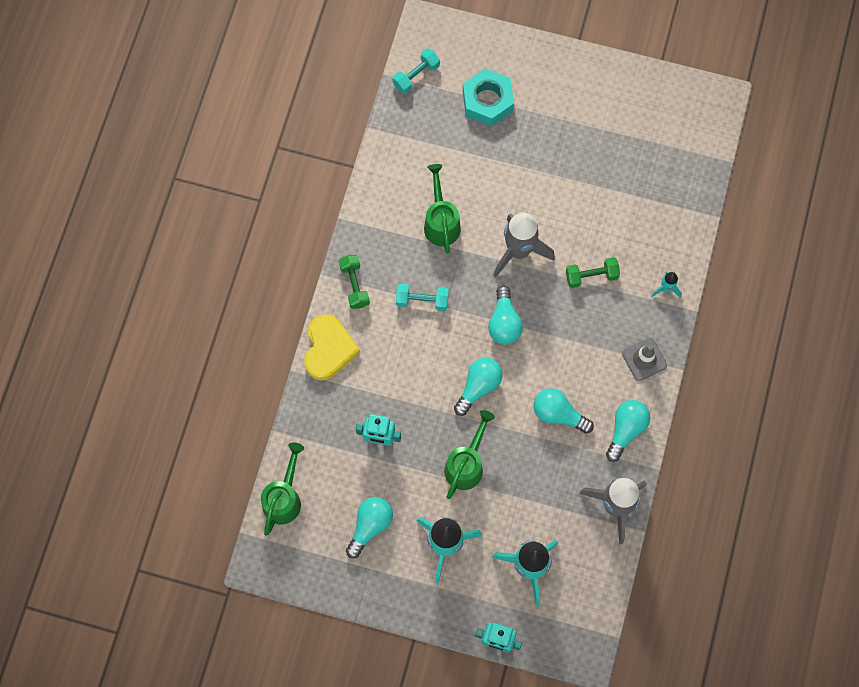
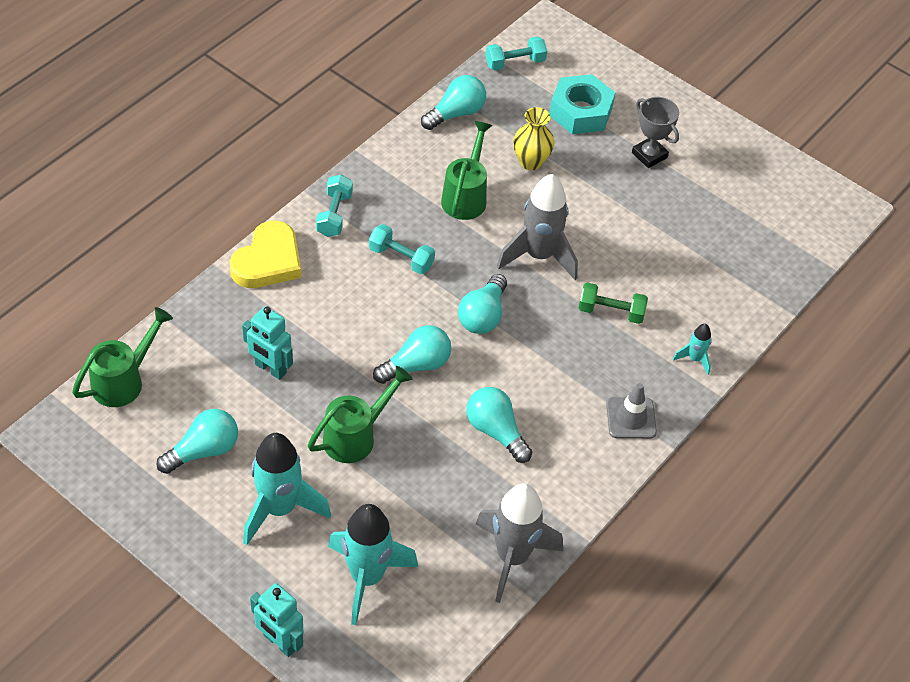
camera: 20 degrees right, 20 degrees down
green dumbbell [339,255,370,309] -> turquoise dumbbell [316,175,353,237]
turquoise light bulb [606,400,650,462] -> turquoise light bulb moved to [421,75,486,130]
none -> yellow vase [513,107,554,170]
none -> grey trophy [632,97,679,168]

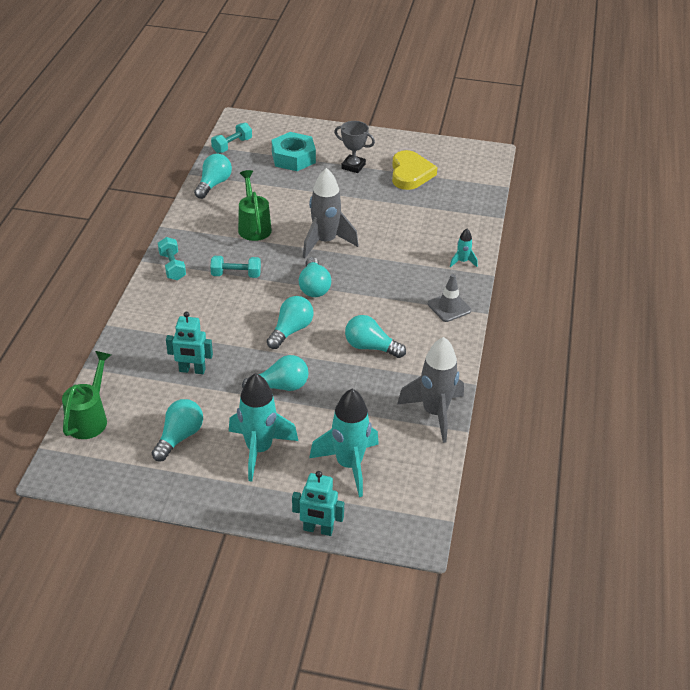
camera: 25 degrees left, 10 degrees down
yellow heart [230,221,301,288] -> yellow heart moved to [392,150,438,190]
green watering can [308,366,413,463] -> turquoise light bulb [242,355,309,391]
yellow vase [513,107,554,170] -> none
green dumbbell [579,283,648,324] -> none

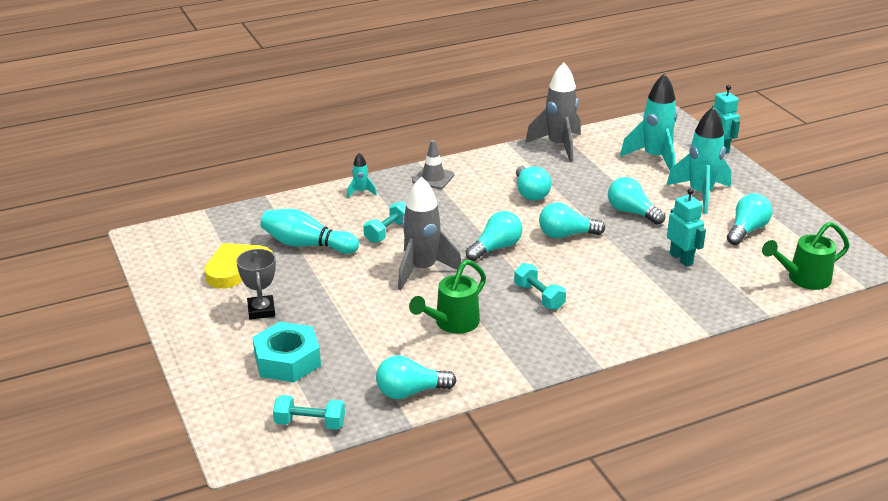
camera: 125 degrees left, 10 degrees down
turquoise light bulb [152,399,203,461] -> turquoise light bulb turned 135 degrees clockwise [727,193,773,245]
turquoise dumbbell [158,237,186,280] -> turquoise dumbbell moved to [363,201,406,243]
none -> turquoise bowling pin [260,209,359,254]

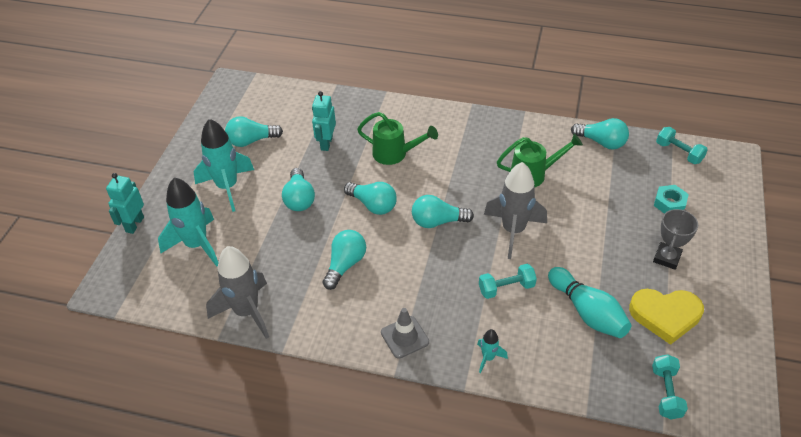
camera: 140 degrees left, 15 degrees up
turquoise nut [253,322,321,382] -> turquoise nut [654,185,689,214], size x0.61
turquoise dumbbell [514,263,566,310] -> turquoise dumbbell moved to [652,354,688,419]
green watering can [762,222,850,290] -> green watering can moved to [357,112,438,165]

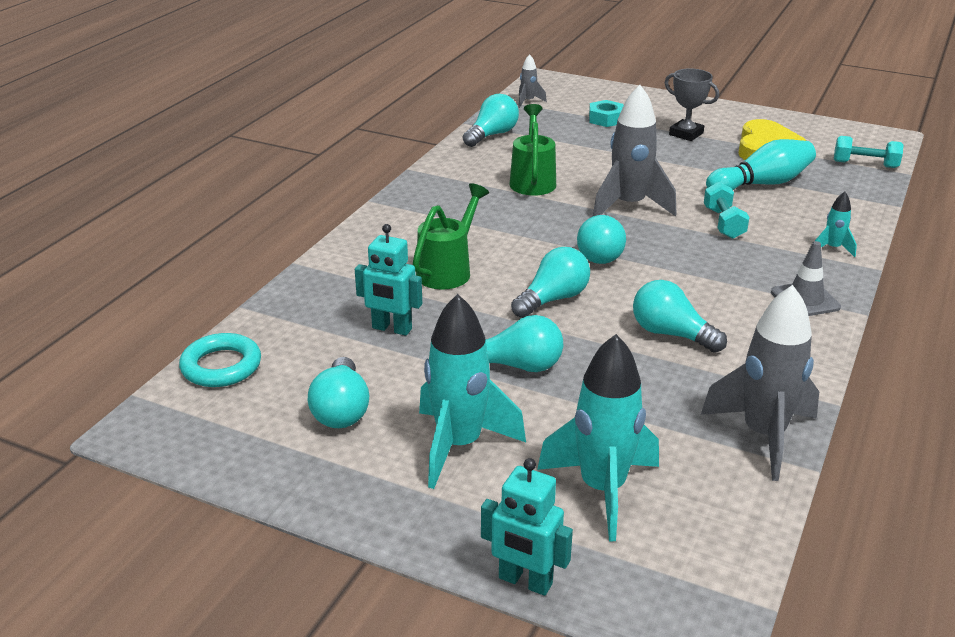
camera: 80 degrees left, 15 degrees down
turquoise dumbbell [656,127,708,164] -> grey rocket [518,54,547,108]
none -> turquoise ring [179,333,261,387]

